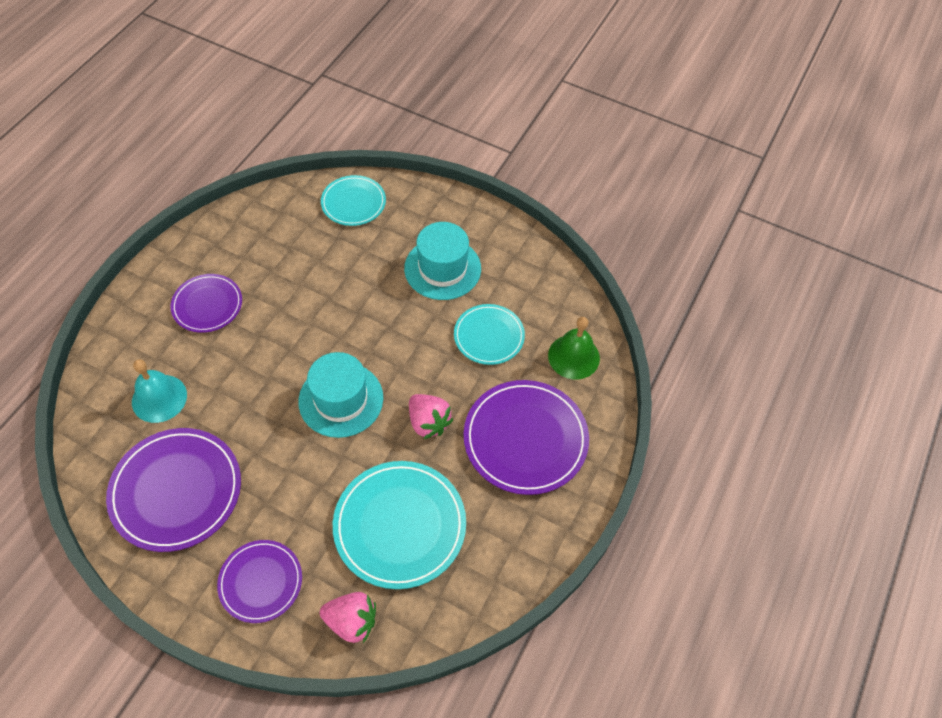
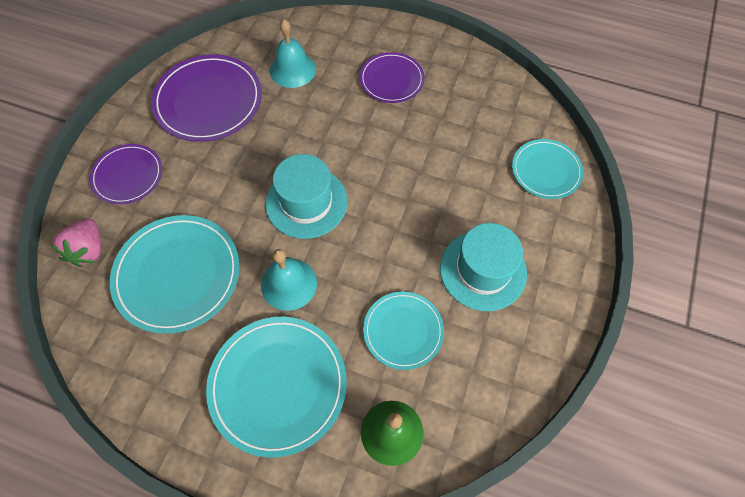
camera: 85 degrees right, 5 degrees up
pink strawberry [409,394,453,439] -> turquoise bell [261,249,317,311]
purple plate [464,380,589,495] -> turquoise plate [206,317,347,458]

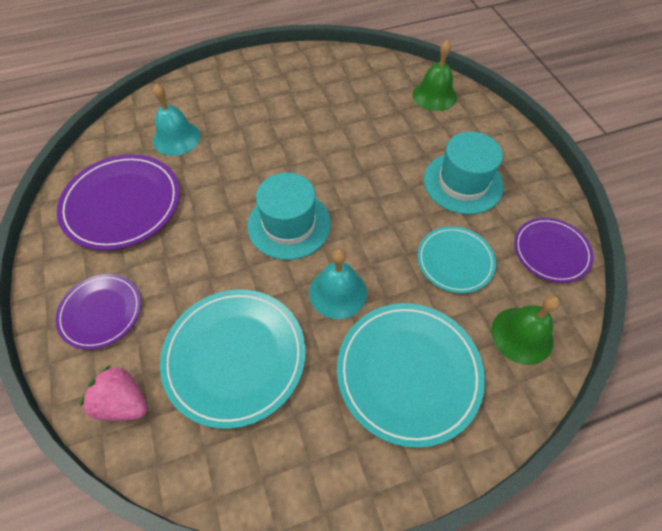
camera: 40 degrees left, 5 degrees down
pink strawberry [51,219,101,267] -> pink strawberry turned 150 degrees clockwise [80,365,148,421]
purple plate [360,52,424,103] -> purple plate moved to [514,218,593,283]
turquoise plate [512,139,583,199] -> green bell [413,40,457,111]

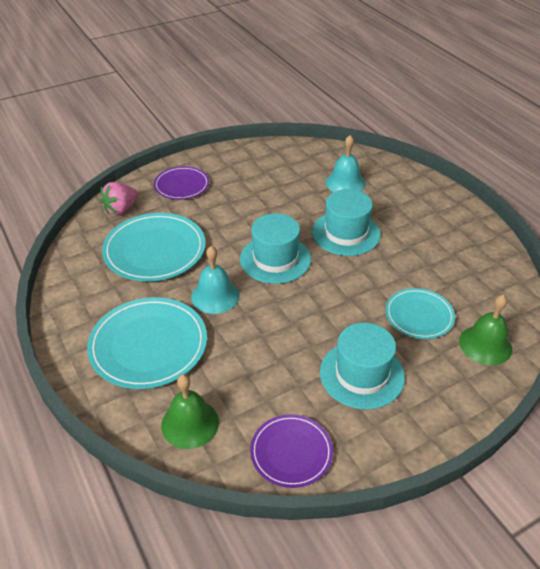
camera: 80 degrees right, 15 degrees down
purple plate [57,154,180,250] -> none
pink strawberry [80,365,148,421] -> pink strawberry turned 150 degrees counterclockwise [100,182,138,215]
turquoise plate [417,226,496,293] -> turquoise plate moved to [385,288,455,339]
none -> turquoise hat [312,189,381,256]

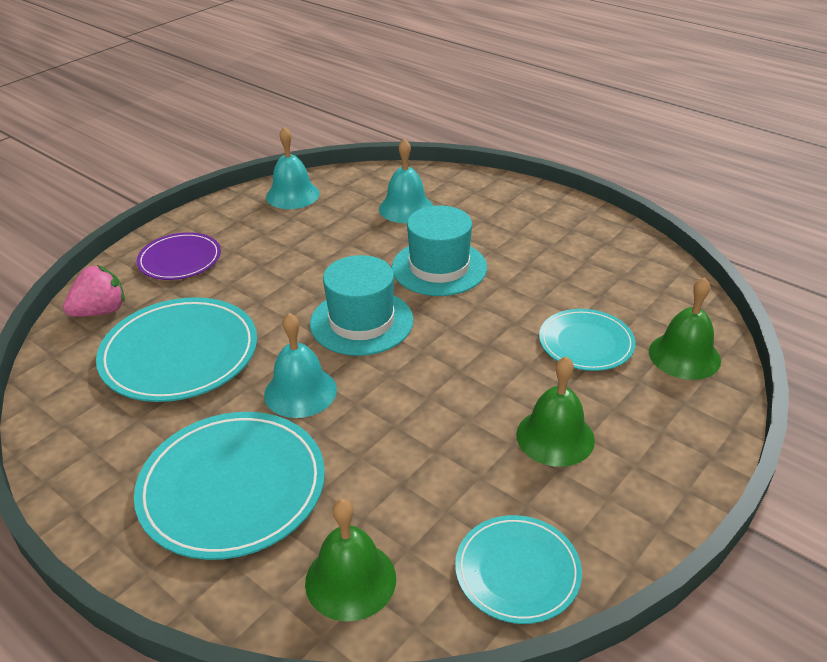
camera: 20 degrees left, 5 degrees down
pink strawberry [100,182,138,215] -> pink strawberry turned 150 degrees counterclockwise [63,265,125,317]
purple plate [250,414,333,488] -> turquoise plate [455,515,582,624]
turquoise hat [320,323,405,410] -> green bell [516,356,595,467]
none -> turquoise bell [266,127,320,209]

